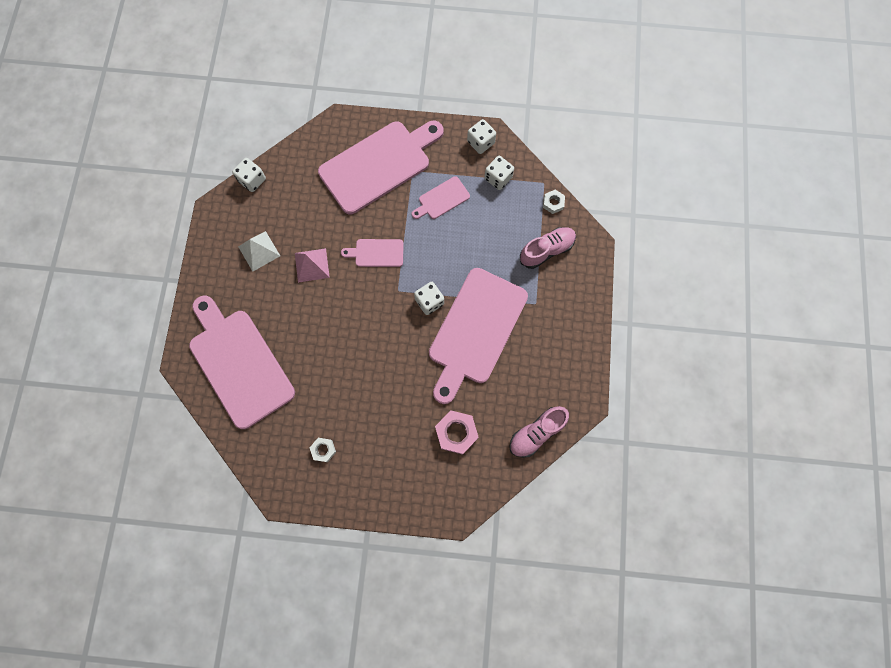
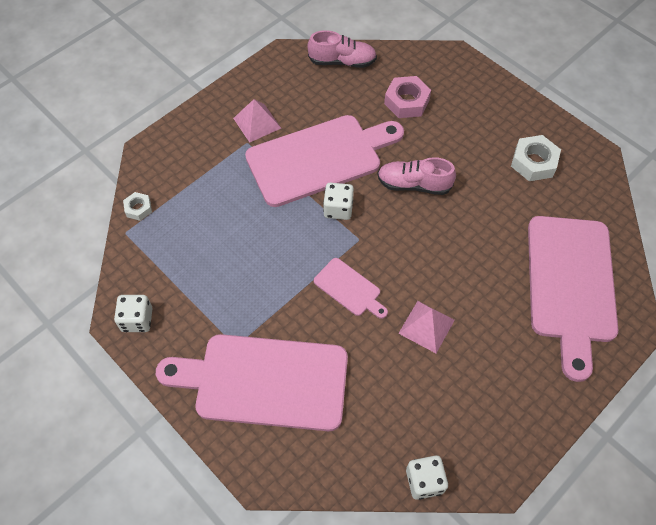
camera: 140 degrees left, 15 degrees down
white pyramid [238,231,280,272] -> none
white nut [310,438,336,462] -> white nut [511,135,561,181], size x1.73
pink cutting board [412,176,470,219] -> none
white dice [484,156,514,190] -> none
pink shoe [520,227,576,269] -> pink shoe moved to [377,157,456,195]
none -> pink pyramid [233,99,281,143]

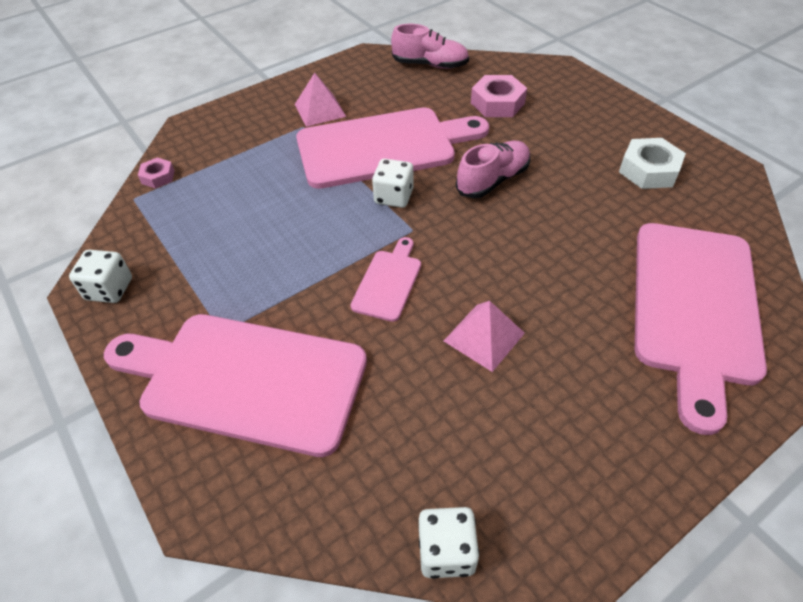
camera: 10 degrees right, 10 degrees down
white nut [123,192,152,221] -> pink nut [138,157,175,189]
pink cutting board [314,258,388,319] -> pink cutting board turned 120 degrees counterclockwise [351,237,421,322]
pink shoe [377,157,456,195] -> pink shoe turned 120 degrees clockwise [456,141,530,198]

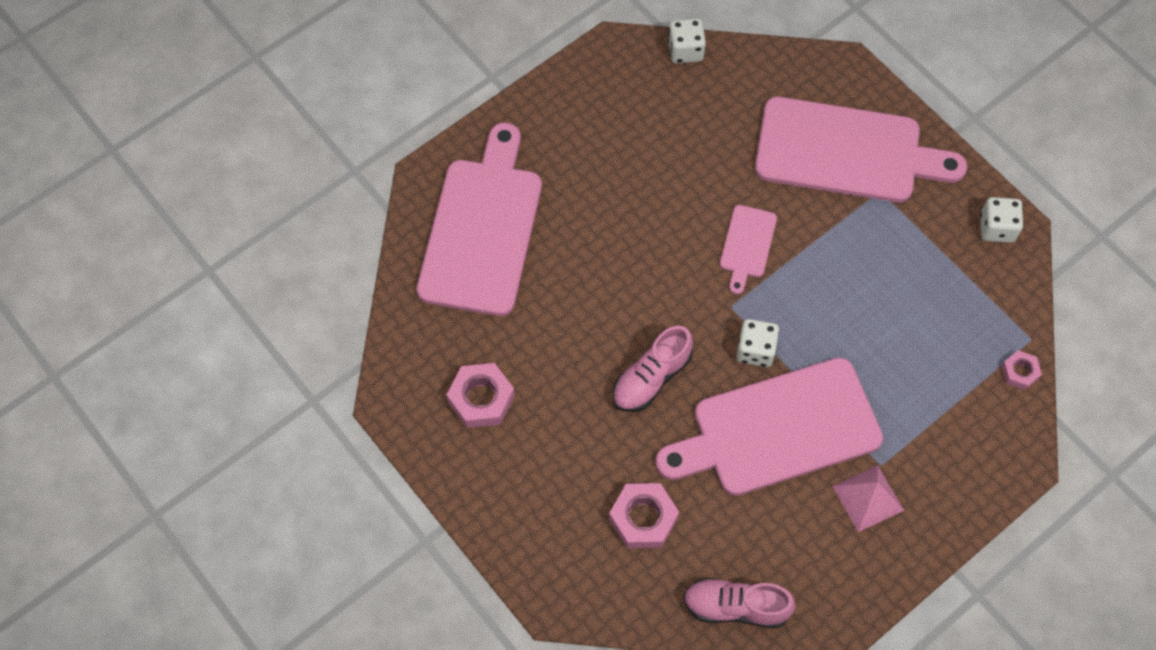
camera: 175 degrees right, 15 degrees up
pink pyramid [444,301,525,372] -> none
white nut [619,138,686,189] -> pink nut [447,363,515,428]

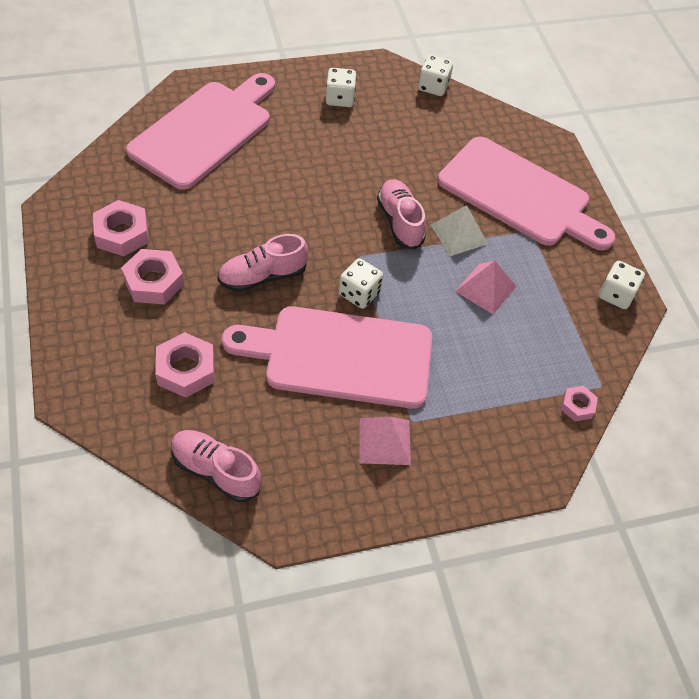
camera: 20 degrees right, 10 degrees down
pink cutting board [720,205,777,294] -> pink shoe [377,179,426,250]
none -> pink nut [121,249,184,305]
none -> white dice [326,68,357,107]
none -> white pyramid [431,205,488,256]
none -> pink pyramid [455,261,517,315]

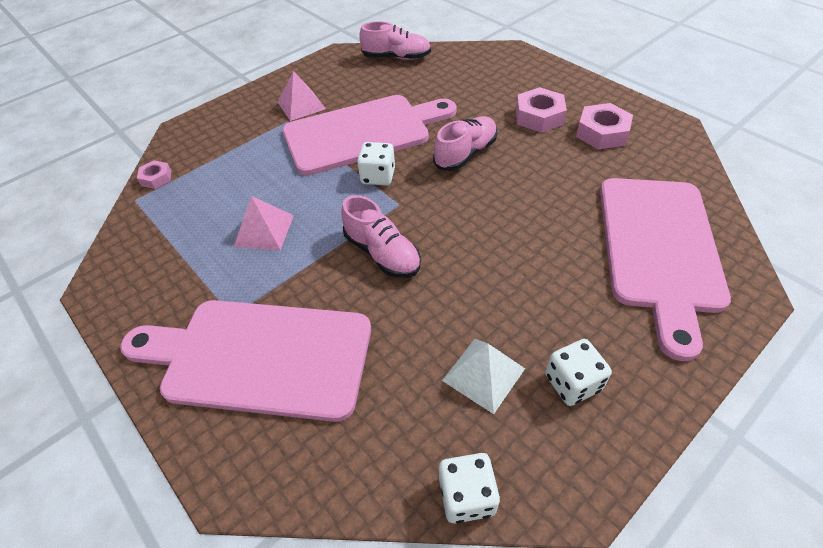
camera: 160 degrees right, 5 degrees down
pink nut [155,332,214,398] -> none
white pyramid [431,205,488,256] -> white pyramid moved to [442,339,525,414]
white dice [599,261,645,309] -> none

